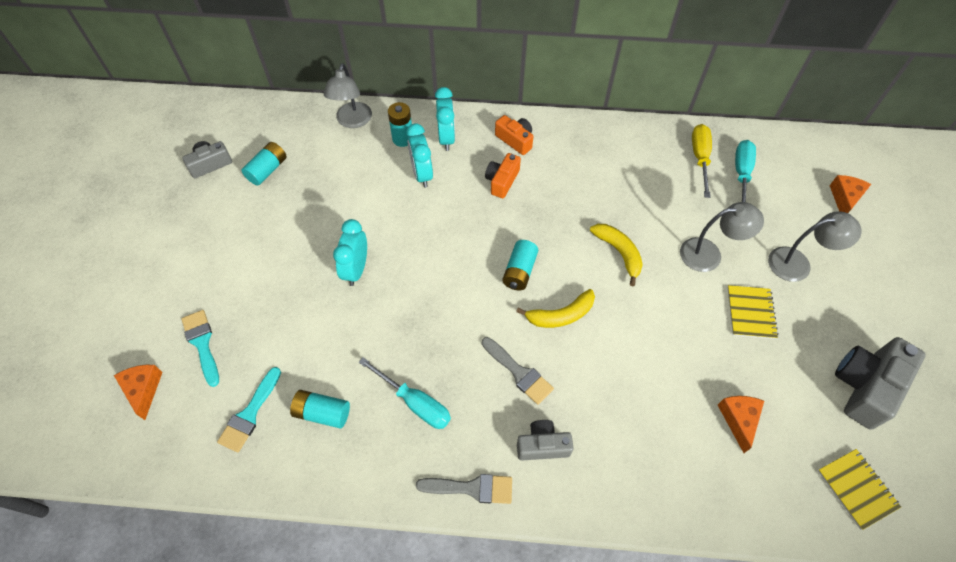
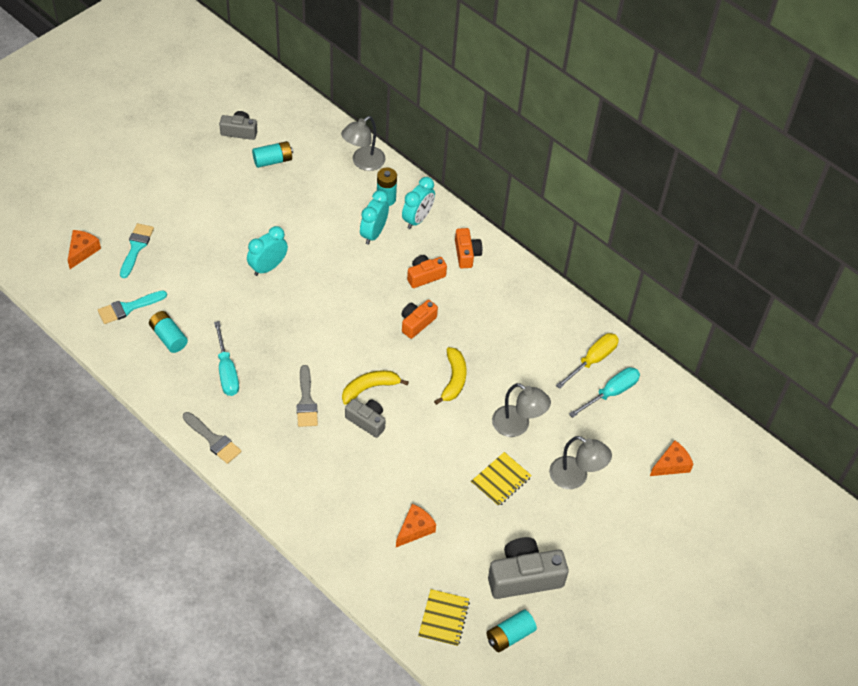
camera: 35 degrees right, 5 degrees down
turquoise battery [502,240,538,290] -> turquoise battery moved to [487,610,537,652]
yellow banana [516,289,595,328] -> yellow banana turned 135 degrees clockwise [342,370,409,405]
grey camera [517,420,574,460] -> grey camera moved to [345,399,386,438]
none -> orange camera [401,300,438,339]

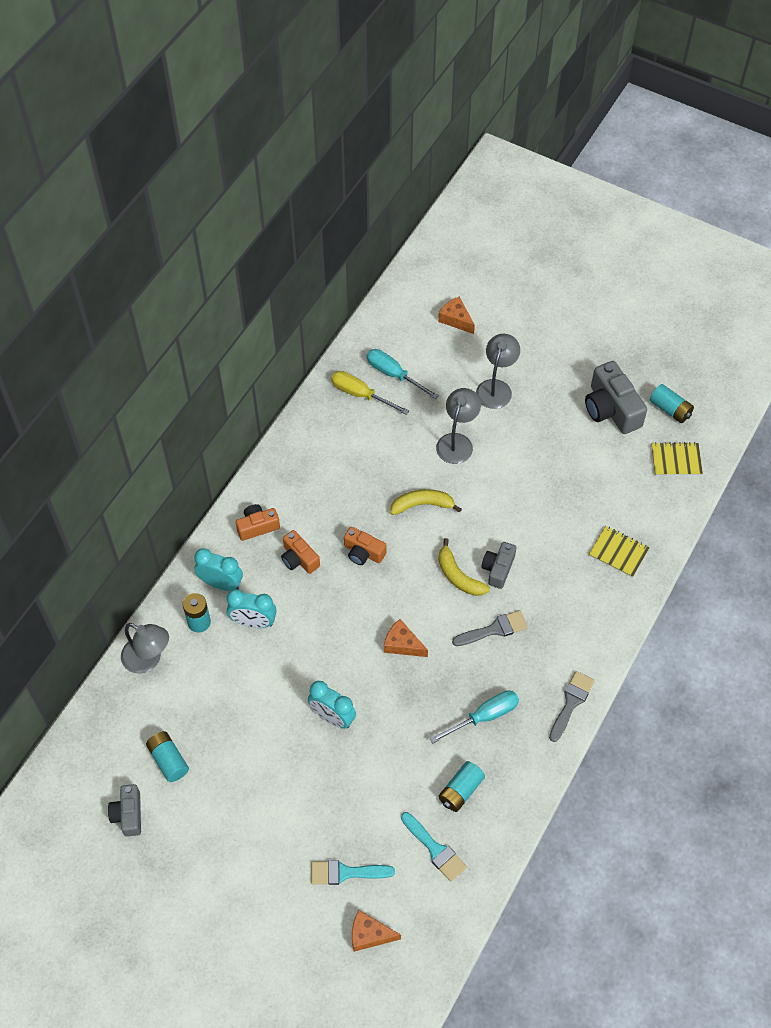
camera: 100 degrees left, 5 degrees up
orange cheese [396,504,436,547] -> orange cheese moved to [384,619,428,657]
yellow notebook [471,452,532,506] -> yellow notebook moved to [589,526,650,578]

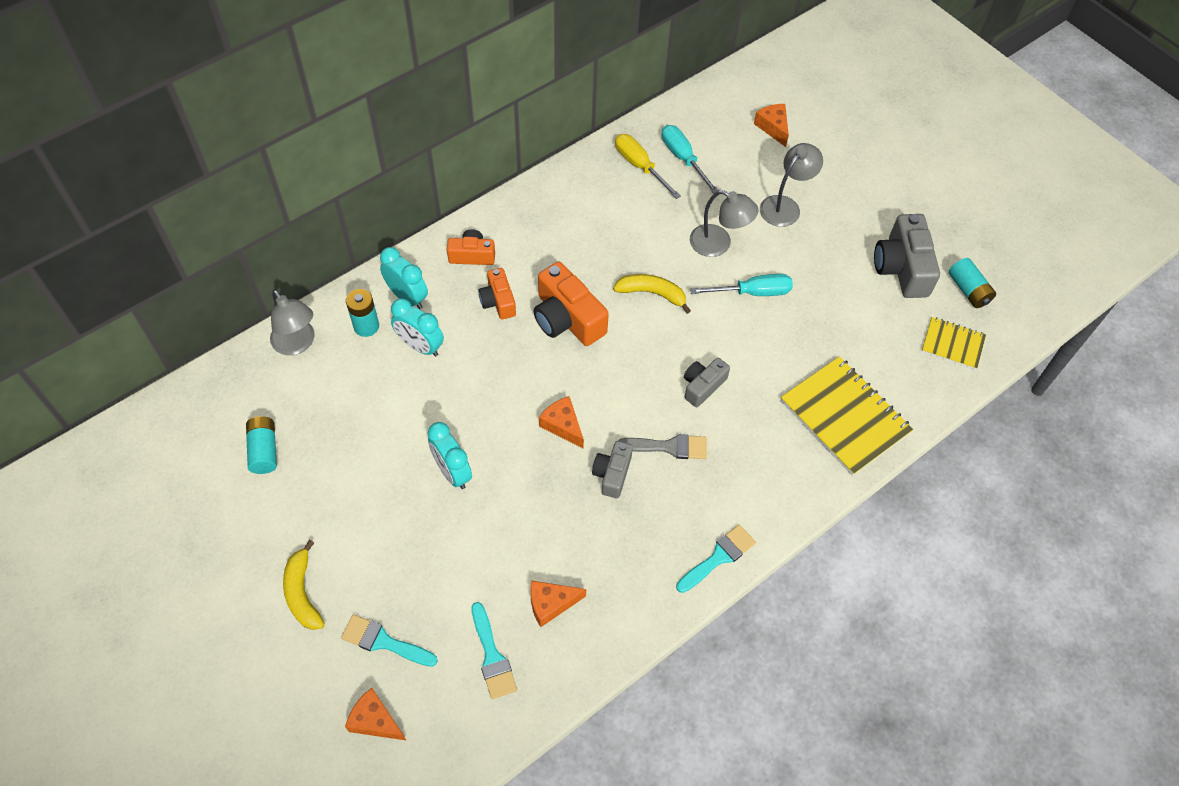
camera: 20 degrees right, 0 degrees up
grey camera [108,784,141,837] -> grey camera moved to [592,441,633,498]
orange camera [344,527,386,565] -> orange camera [534,262,609,346], size x1.69
turquoise screwdriver [430,690,519,744] -> turquoise screwdriver moved to [690,274,793,296]
grey lamp [436,388,481,464] -> grey lamp turned 75 degrees clockwise [690,190,759,257]
yellow banana [438,538,490,596] -> yellow banana moved to [283,540,325,630]
turquoise battery [438,761,485,812] -> orange cheese [531,580,586,627]
grey brush [549,671,595,742] -> turquoise brush [676,525,756,593]
yellow notebook [589,526,650,578] -> yellow notebook [781,356,913,476], size x1.82

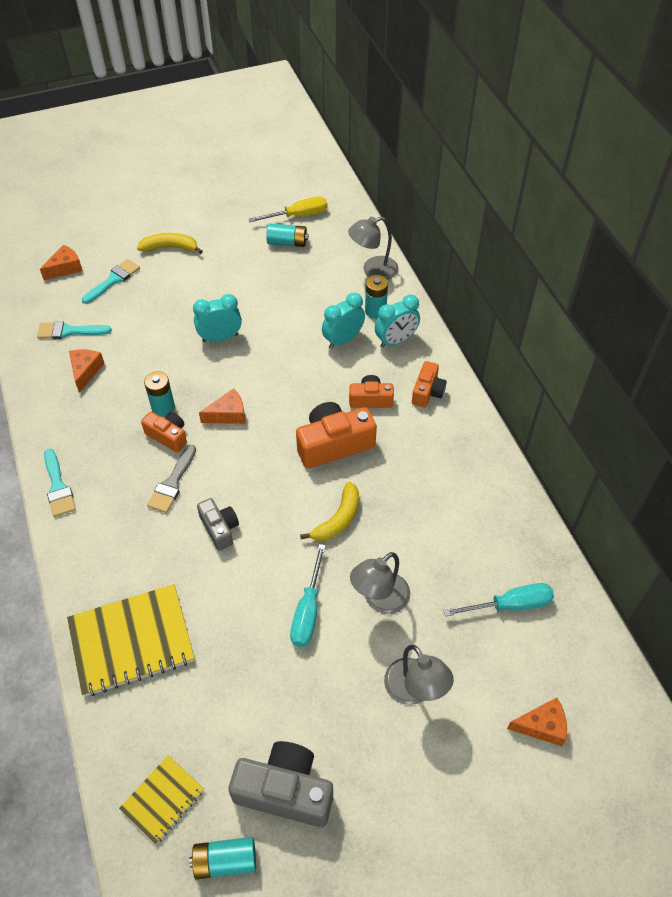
camera: 110 degrees right, 5 degrees down
grey camera [592,441,633,498] -> orange camera [141,412,187,452]
yellow screwdriver [615,134,681,199] -> yellow screwdriver moved to [249,196,327,222]
none -> turquoise battery [144,371,175,417]

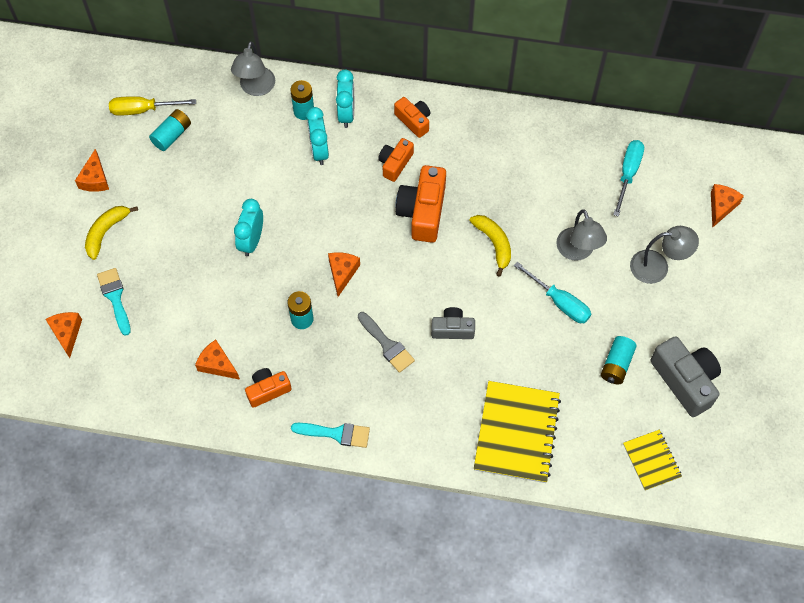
camera: 60 degrees left, 10 degrees up
turquoise brush [37,321,112,339] -> none
orange camera [141,412,187,452] -> orange camera moved to [245,368,292,408]
turquoise battery [189,837,256,880] -> turquoise battery moved to [601,336,637,384]
grey camera [228,741,333,827] -> grey camera turned 105 degrees clockwise [650,336,721,417]
yellow screwdriver [249,196,327,222] -> yellow screwdriver turned 105 degrees counterclockwise [109,96,196,116]
none -> orange cheese [75,149,109,192]

